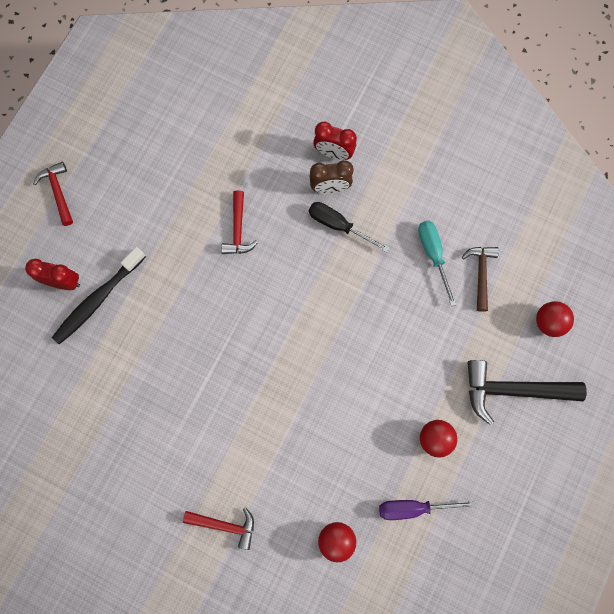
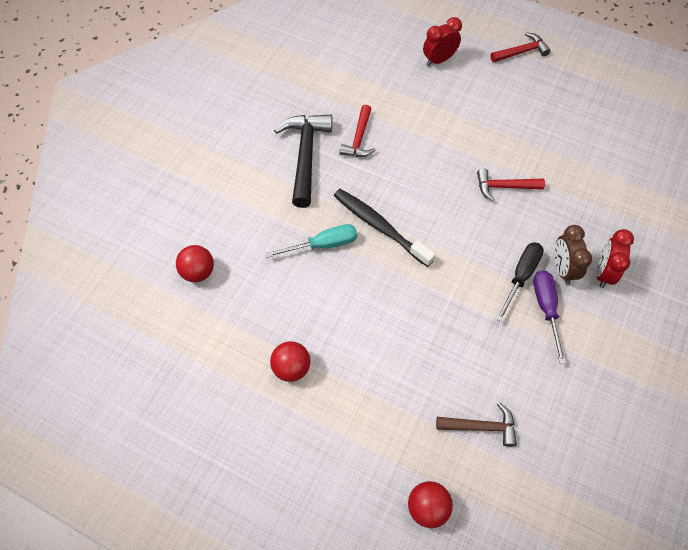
camera: 90 degrees right, 15 degrees down
red clock [25,259,80,290] -> red clock turned 135 degrees counterclockwise [423,17,462,66]
black toothbrush [52,247,146,345] -> black toothbrush moved to [334,189,436,267]
red hammer [183,507,254,550] -> red hammer moved to [339,105,376,157]
purple screwdriver [379,500,476,520] -> purple screwdriver moved to [533,270,566,364]
turquoise screwdriver [418,221,457,306] -> turquoise screwdriver moved to [265,224,357,258]
black hammer [467,360,587,425] -> black hammer moved to [274,115,332,208]

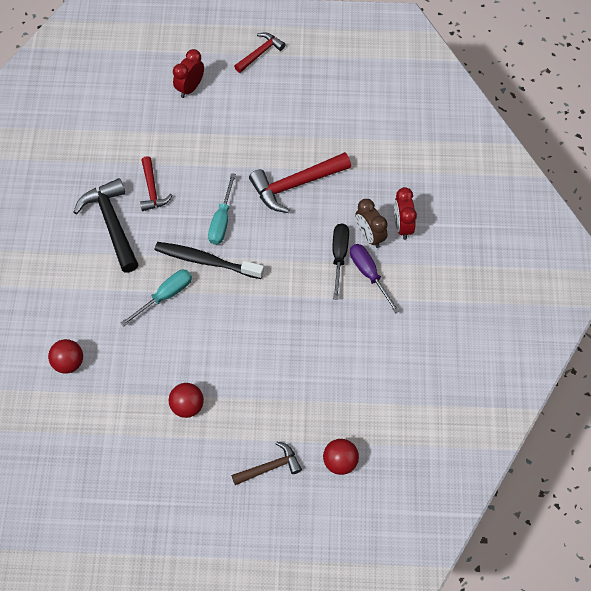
camera: 25 degrees left, 0 degrees up
brown hammer [436,402,517,447] -> brown hammer moved to [231,442,302,485]
red hammer [477,168,545,201] -> red hammer [249,152,351,213], size x1.67
none -> turquoise screwdriver [208,173,236,245]

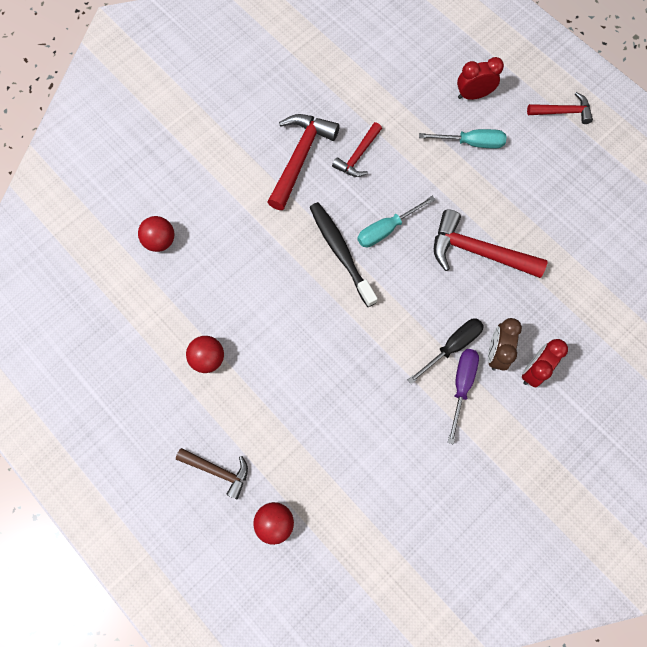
camera: 45 degrees right, 10 degrees up
black hammer [74,178,139,272] -> red hammer [267,114,340,210]
turquoise screwdriver [121,270,192,327] -> turquoise screwdriver moved to [419,129,507,148]

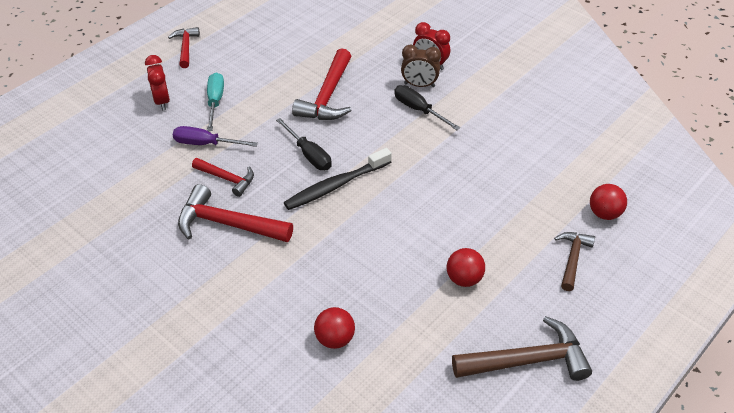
camera: 95 degrees left, 25 degrees down
turquoise screwdriver [357,196,435,247] -> black screwdriver [276,118,332,170]
purple screwdriver [448,349,479,444] -> purple screwdriver moved to [173,126,258,147]
none -> brown hammer [452,316,592,381]

